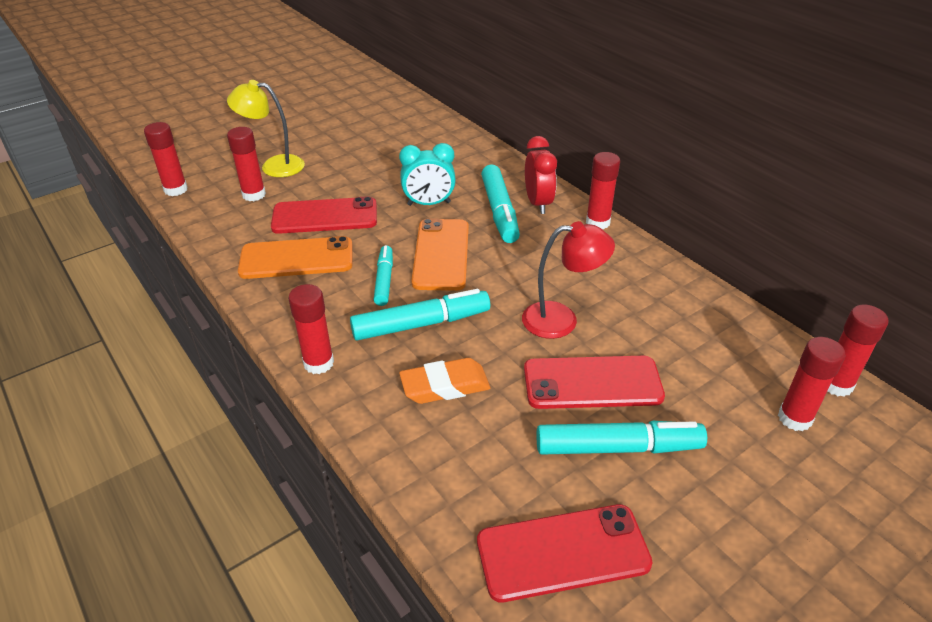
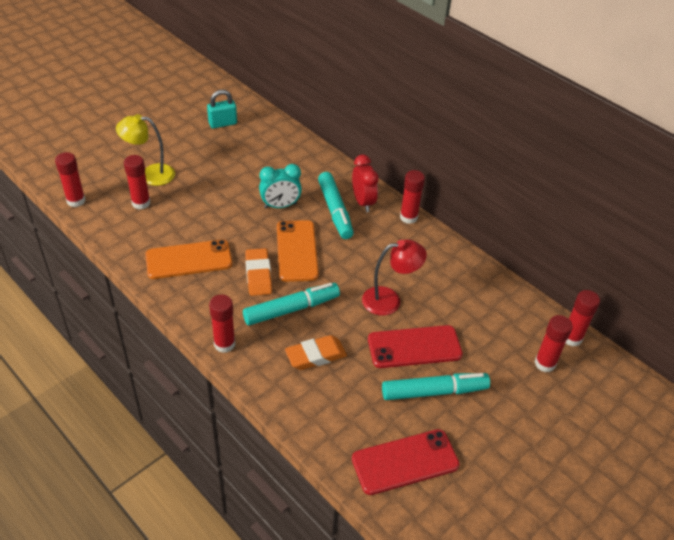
camera: 10 degrees left, 5 degrees up
red phone [271,196,377,234] -> none
turquoise marker [374,245,393,306] -> orange eraser [245,248,272,296]
none -> turquoise padlock [207,90,237,129]

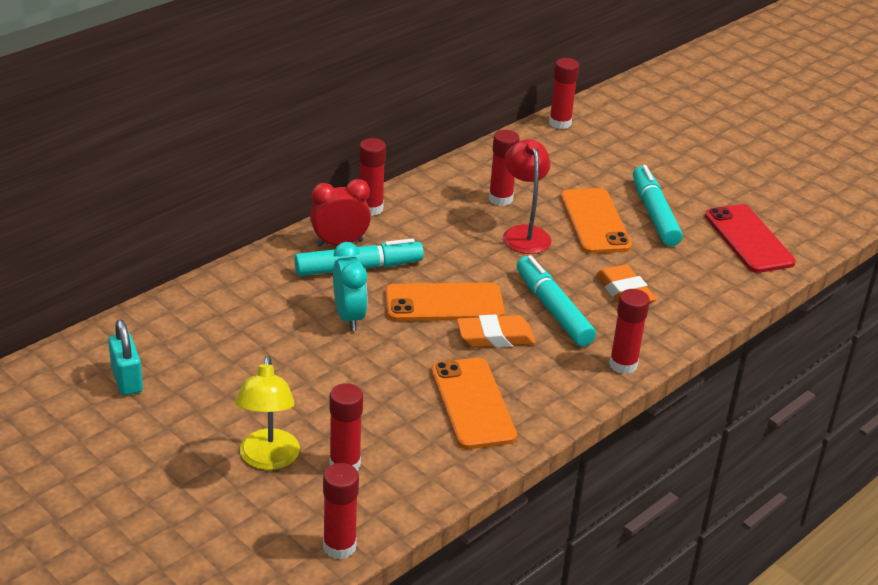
camera: 90 degrees left, 10 degrees down
red phone [368,325,463,368] -> orange phone [560,188,632,254]
red glue stick [535,315,573,372] -> red glue stick moved to [489,130,520,206]

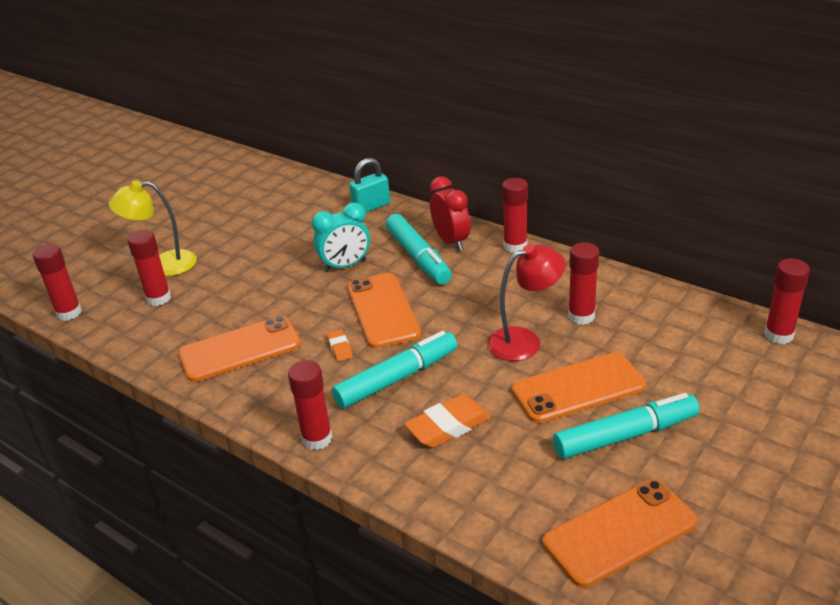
camera: 85 degrees right, 0 degrees up
turquoise padlock [108,319,143,395] -> turquoise padlock moved to [349,158,390,213]
orange eraser [457,314,536,348] -> orange eraser [327,329,353,361], size x0.53
red phone [705,204,796,273] -> orange phone [543,479,698,588]

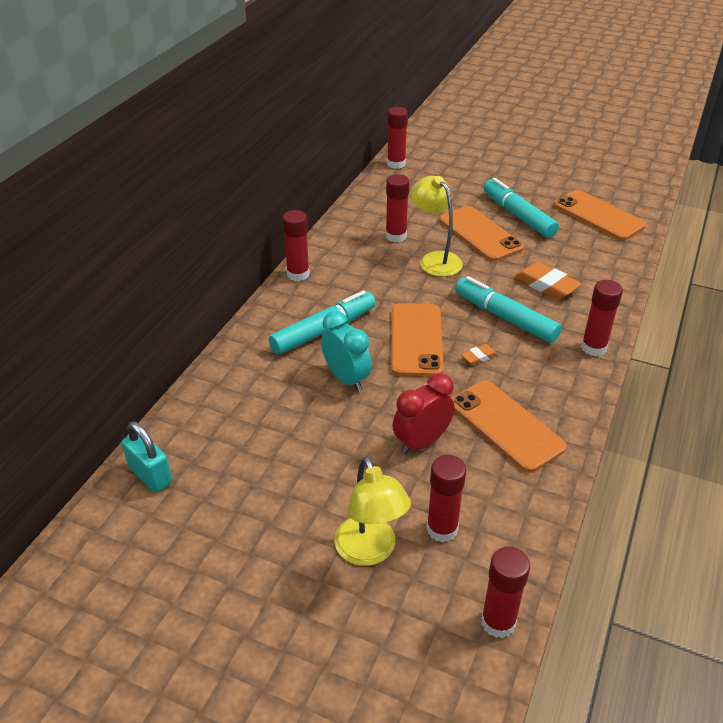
camera: 105 degrees left, 5 degrees up
orange phone [347,273,421,348] -> orange phone turned 60 degrees counterclockwise [391,303,444,377]
turquoise padlock [349,158,390,213] -> turquoise padlock moved to [122,421,172,493]
red clock [430,176,470,251] -> red clock moved to [392,373,455,455]
red lamp [487,244,566,361] -> yellow lamp [411,176,463,277]

